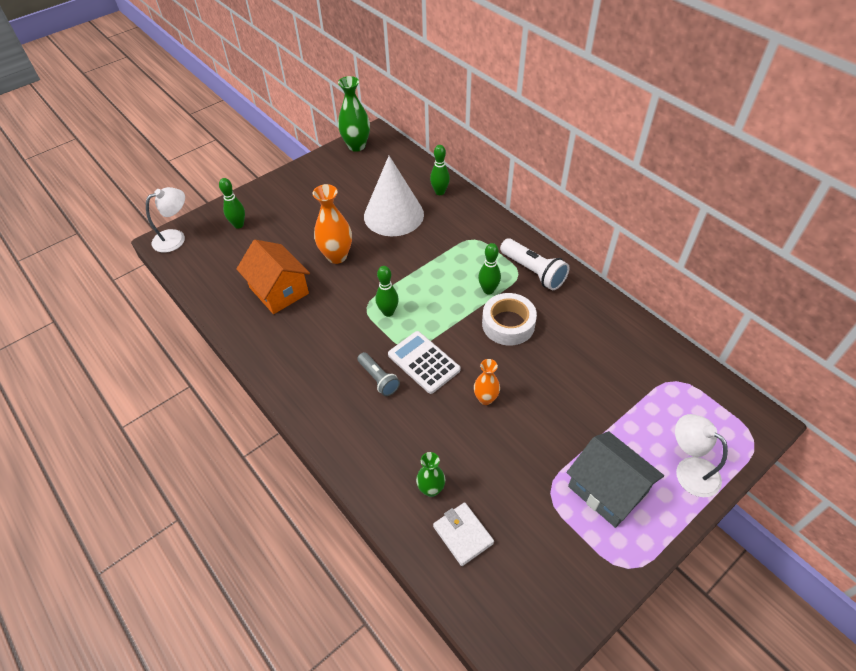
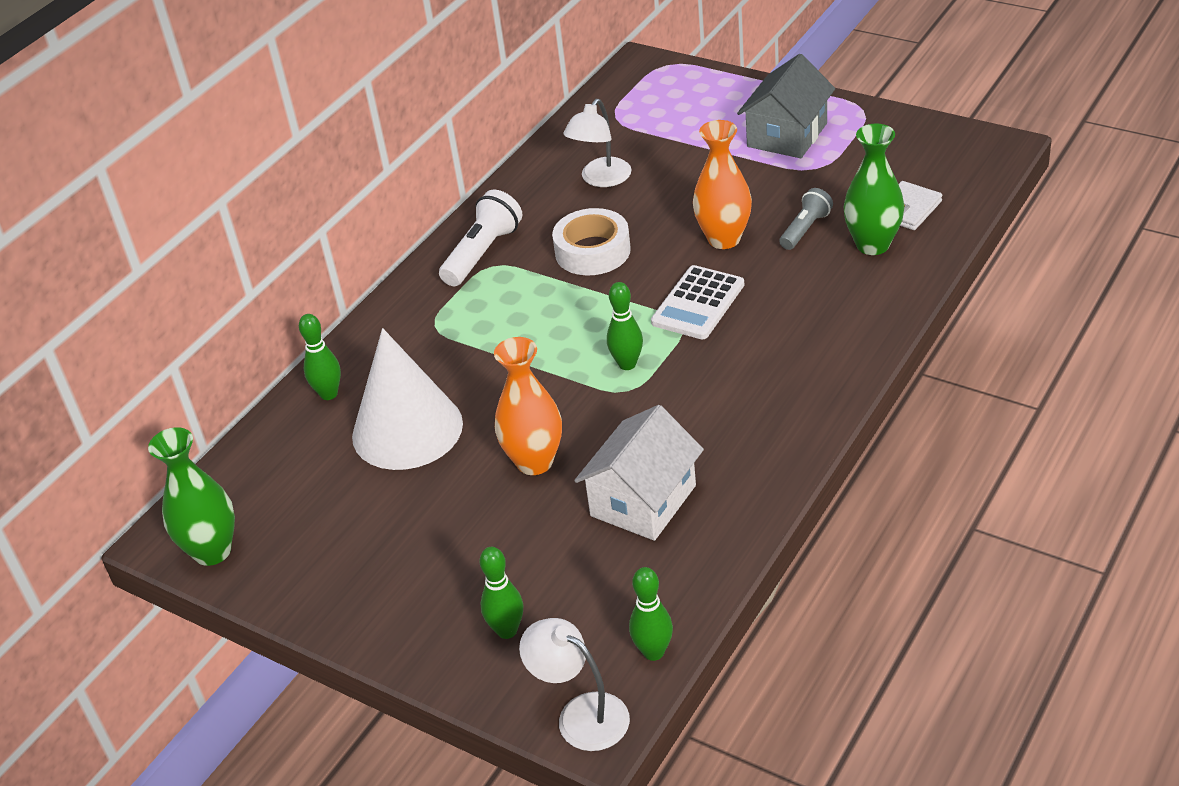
camera: 105 degrees left, 10 degrees down
orange house [237,240,310,314] -> white house [574,405,704,541]
grey flashlight [357,352,400,396] -> grey flashlight moved to [779,188,833,250]
green vase [416,452,446,497] -> green vase [843,124,905,255], size x1.68
orange vase [474,359,500,405] -> orange vase [693,120,752,249], size x1.68
green bowling pin [478,243,501,295] -> green bowling pin moved to [629,567,673,661]
white lamp [675,414,728,497] -> white lamp moved to [563,99,631,187]

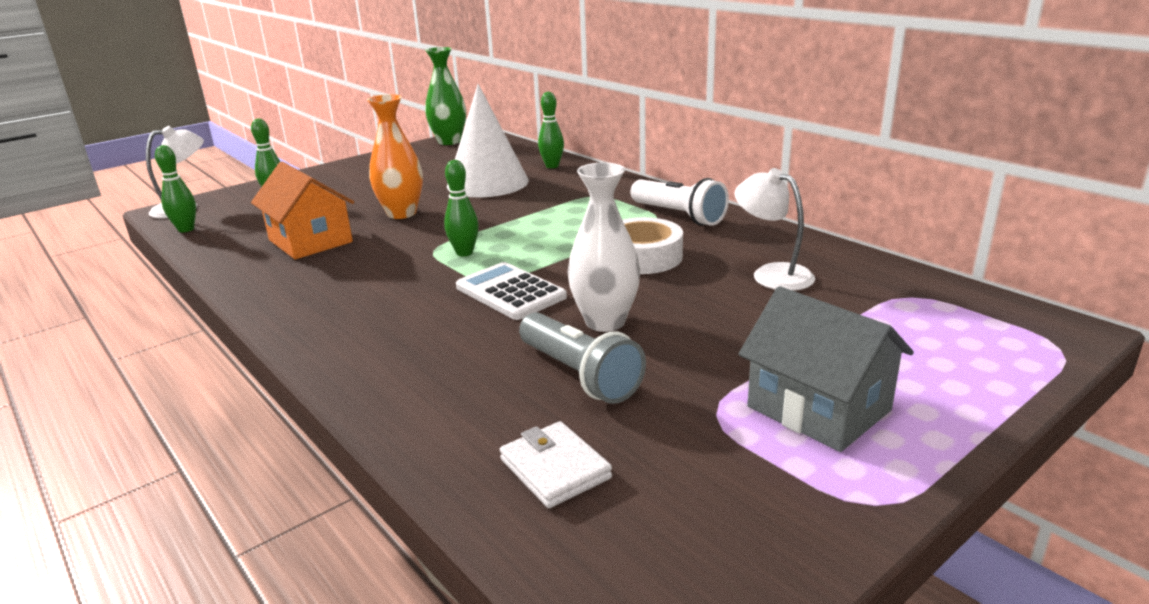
camera: 105 degrees right, 15 degrees down
white house [574,405,704,541] -> orange house [251,162,354,259]
orange vase [693,120,752,249] -> white vase [567,163,640,332]
grey flashlight [779,188,833,250] -> grey flashlight [519,312,646,404], size x1.54
green vase [843,124,905,255] -> none

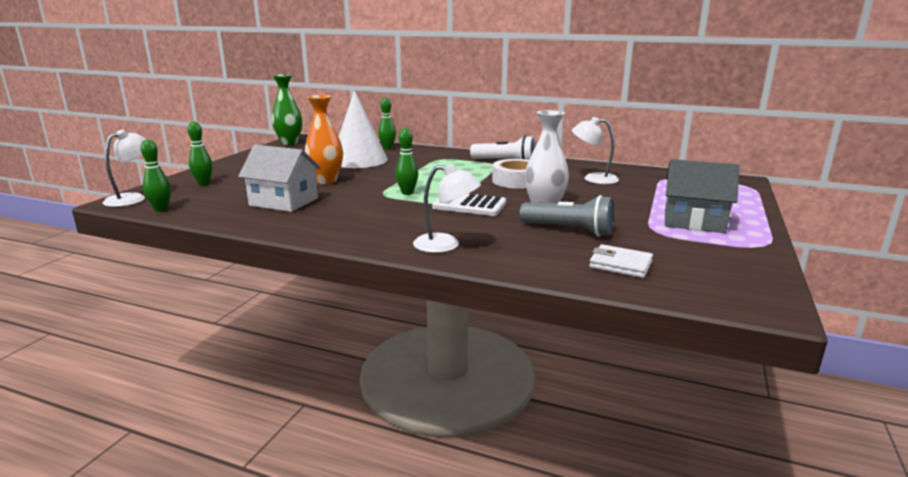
camera: 30 degrees left, 5 degrees down
orange house [251,162,354,259] -> white house [238,145,321,212]
none -> white lamp [413,164,481,253]

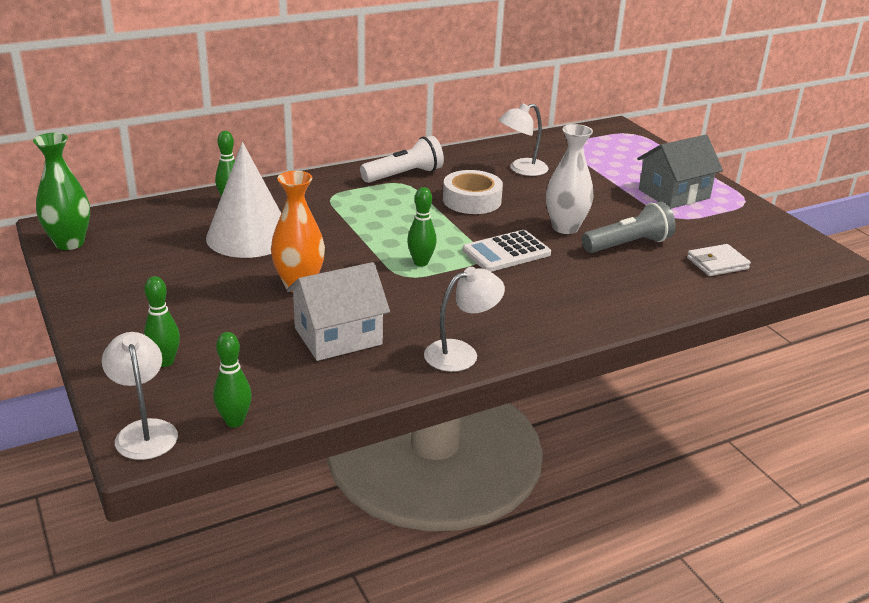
camera: 50 degrees left, 10 degrees up
white lamp [413,164,481,253] -> white lamp moved to [424,267,505,372]

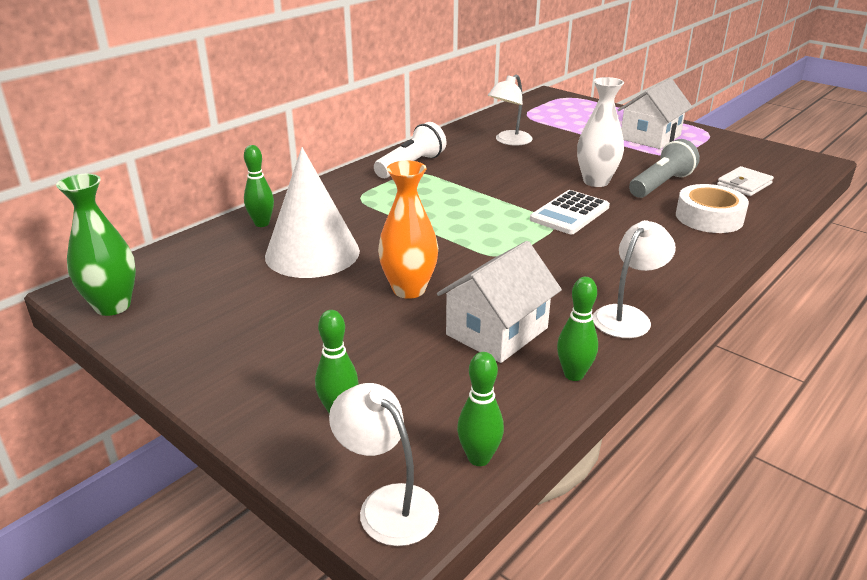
camera: 20 degrees left, 0 degrees up
green bowling pin [407,187,437,267] -> green bowling pin moved to [557,277,598,381]
white tape [443,170,503,214] -> white tape moved to [676,184,749,233]
grey house [637,135,723,208] -> white house [618,78,692,149]

